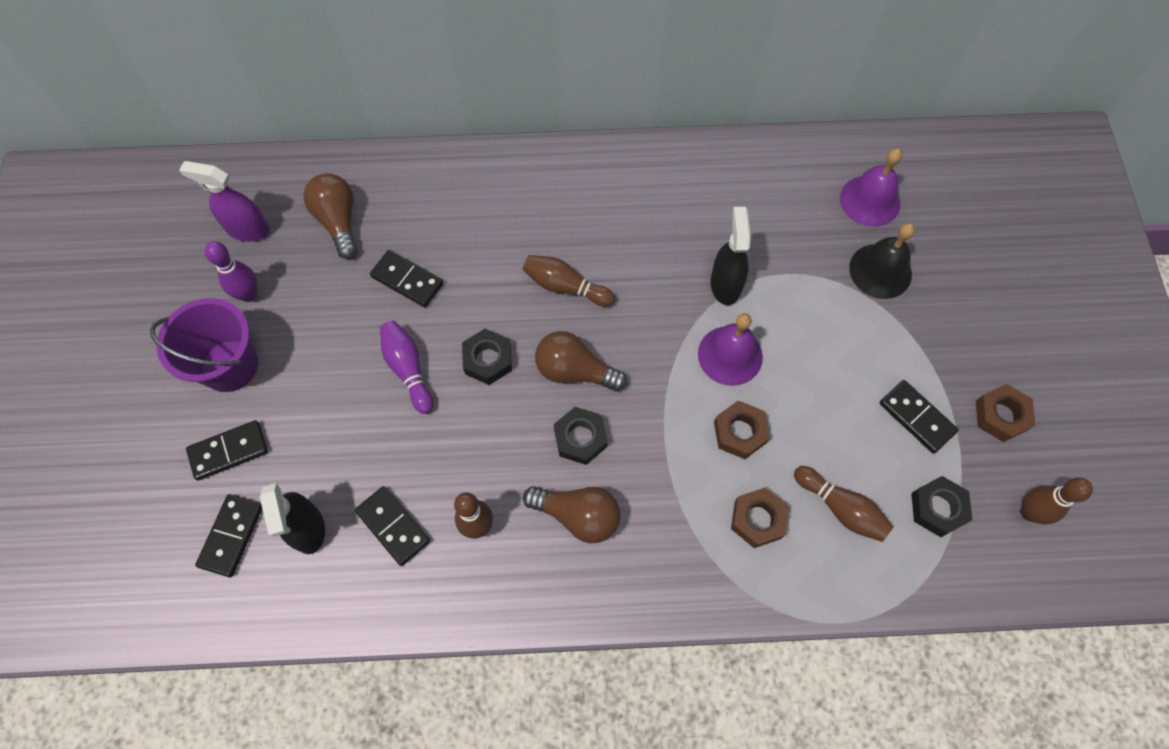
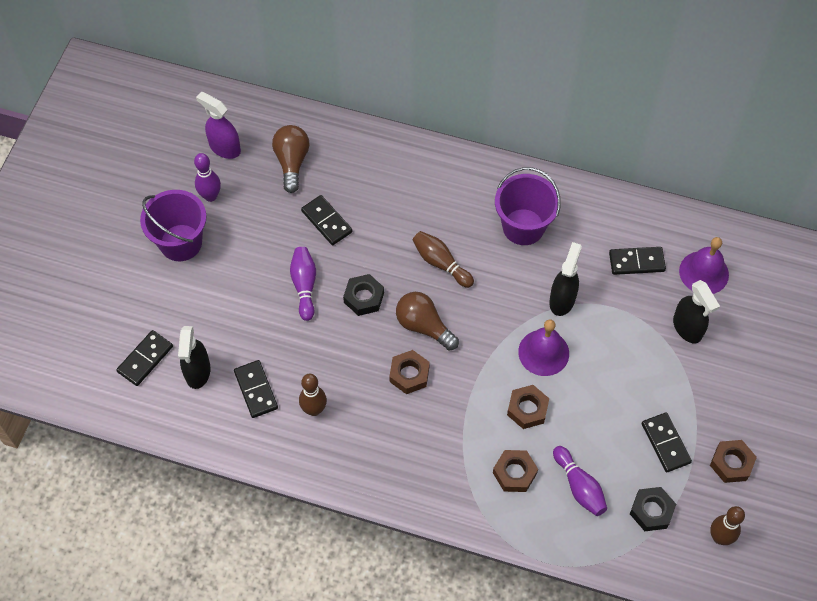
camera: 20 degrees right, 5 degrees down
black domino [186,420,268,481] -> black domino moved to [609,247,666,275]
brown light bulb [523,486,620,543] -> none
black nut [554,407,608,465] -> brown nut [389,350,430,394]
brown bowling pin [794,466,893,542] -> purple bowling pin [553,446,607,516]
black bell [849,223,915,299] -> black spray bottle [673,280,720,344]
none -> purple bucket [495,167,561,245]

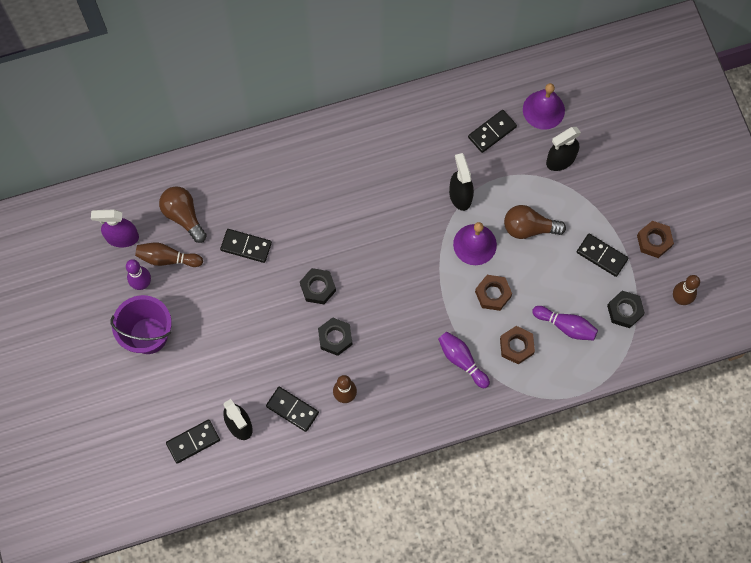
camera: 35 degrees left, 10 degrees up
black domino [116,330,173,386] -> black domino turned 60 degrees clockwise [166,420,220,463]
purple bowling pin [290,247,316,321] -> purple bowling pin moved to [438,332,490,388]
brown nut [389,350,430,394] -> none
brown light bulb [396,292,459,350] -> brown light bulb moved to [504,205,566,239]
brown bowling pin [413,231,474,288] -> brown bowling pin moved to [135,243,203,267]
purple bucket [495,167,561,245] -> none
black spray bottle [673,280,720,344] -> black spray bottle turned 120 degrees clockwise [546,127,581,171]
none -> black nut [318,317,352,356]

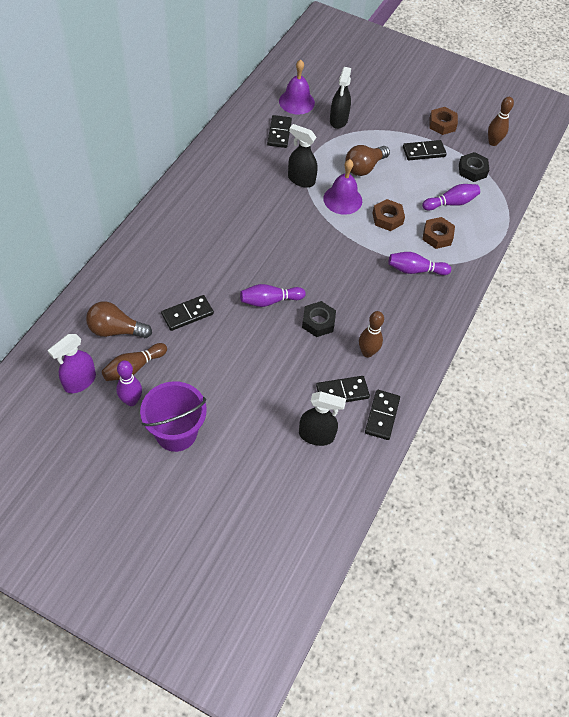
camera: 50 degrees left, 15 degrees down
black domino [166,420,220,463] -> black domino moved to [365,390,400,440]
black nut [300,268,336,304] -> purple bowling pin [240,284,306,307]

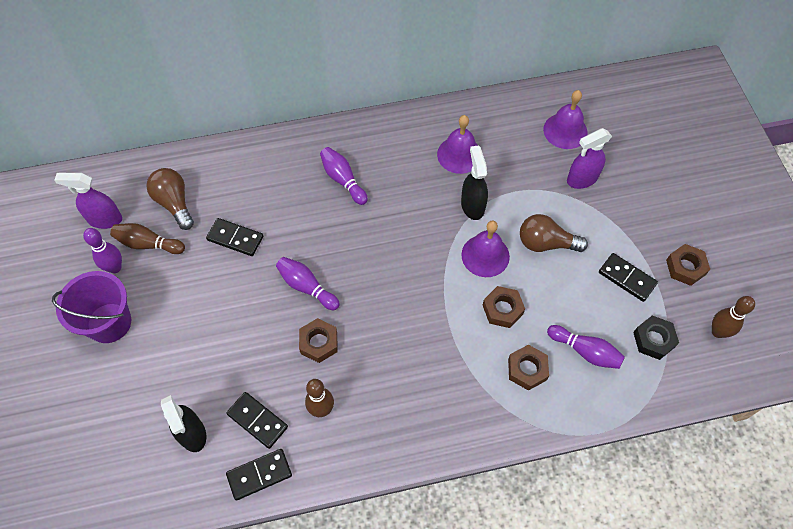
camera: 55 degrees right, 5 degrees up
black domino [267,115,292,148] -> none
black nut [302,301,336,337] -> brown nut [299,318,338,363]
black spray bottle [330,67,351,129] -> purple spray bottle [567,128,612,189]
purple bowling pin [388,252,451,275] -> purple bowling pin moved to [320,147,368,205]
none -> purple bell [437,115,478,174]

